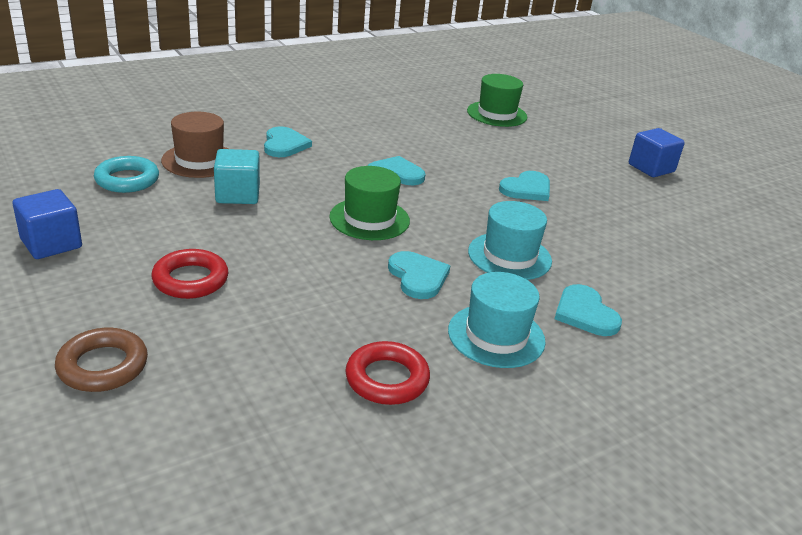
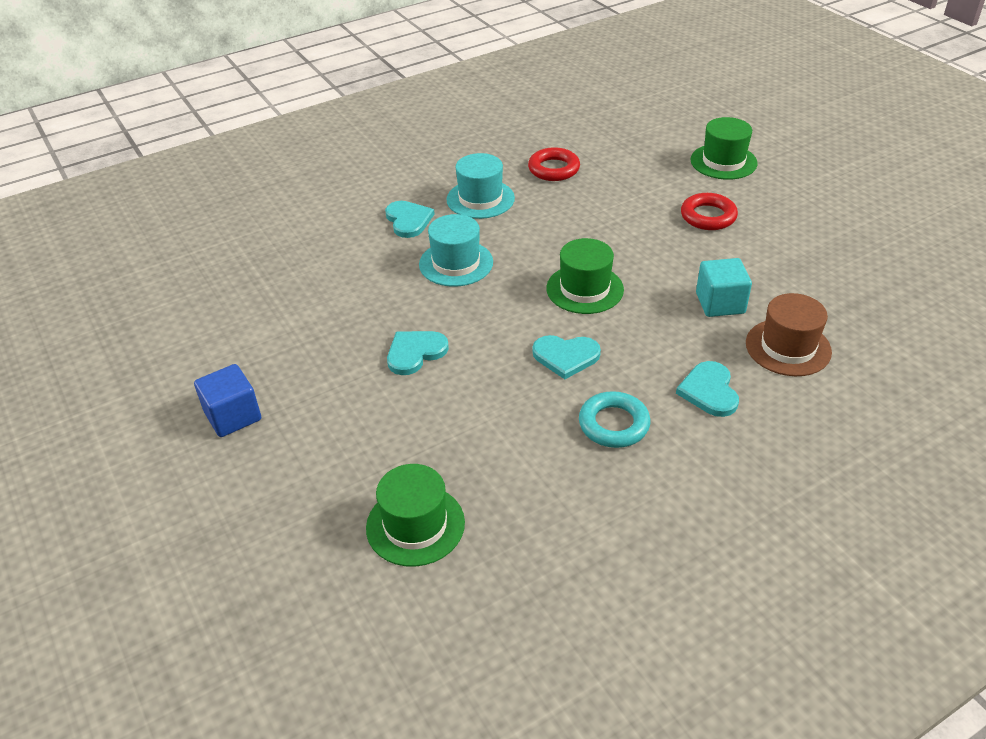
camera: 175 degrees left, 10 degrees up
blue cube [13,189,82,259] -> none
brown ring [55,328,148,392] -> green hat [690,117,758,180]
turquoise ring [94,156,159,193] -> turquoise ring moved to [579,391,651,448]
turquoise heart [388,251,450,299] -> none

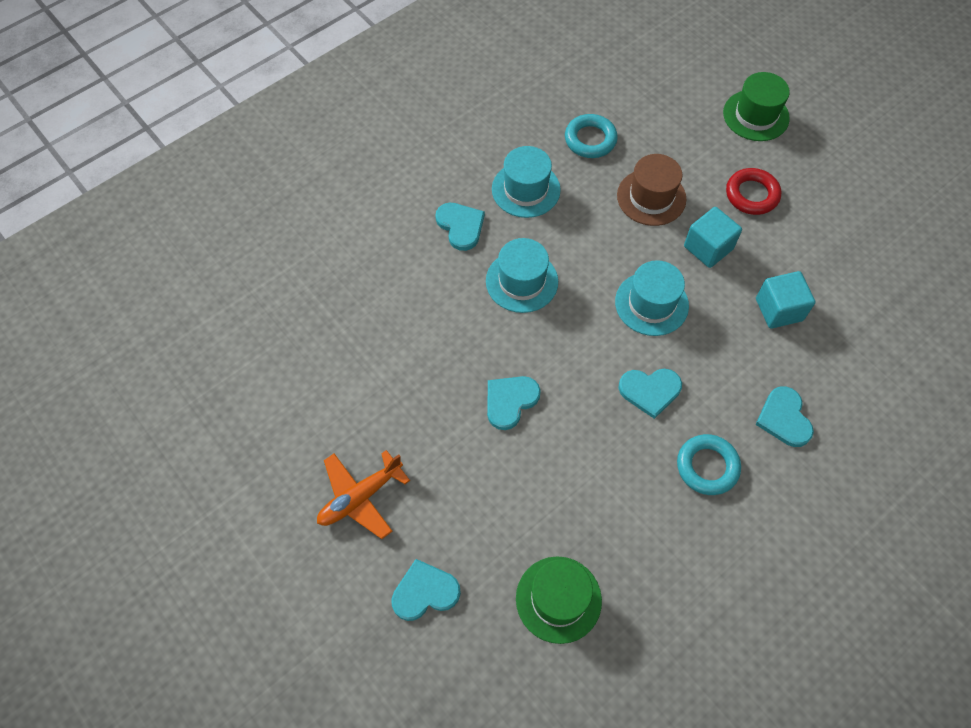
camera: 10 degrees left, 20 degrees up
blue cube [194,364,261,437] -> orange plane [317,450,410,539]
red ring [528,147,580,181] -> turquoise ring [565,114,618,158]
green hat [546,238,624,314] -> turquoise hat [615,260,689,336]
brown hat [746,293,832,376] -> brown hat moved to [617,154,686,226]
none -> turquoise heart [391,559,461,621]
none -> turquoise cube [684,207,742,268]

